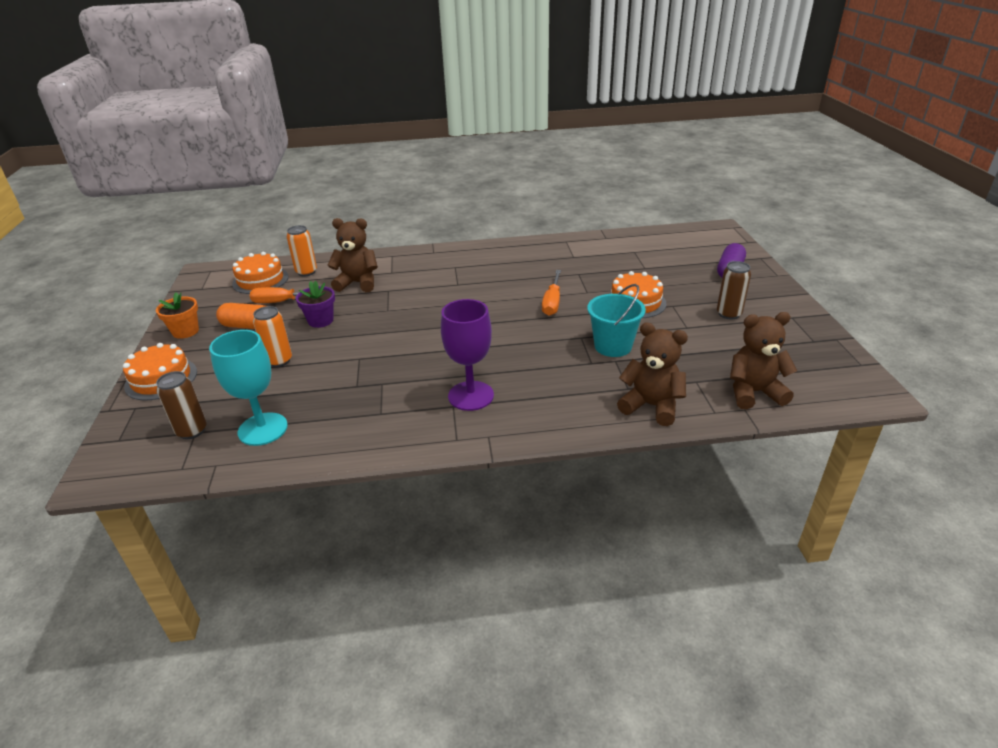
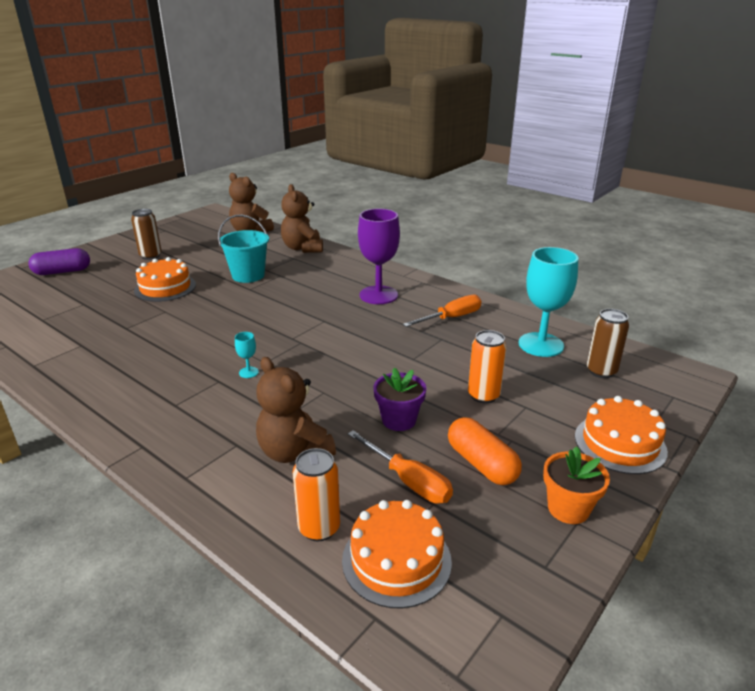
camera: 135 degrees left, 5 degrees down
orange screwdriver [542,270,561,316] -> orange screwdriver moved to [403,295,482,327]
none -> turquoise goblet [235,332,259,378]

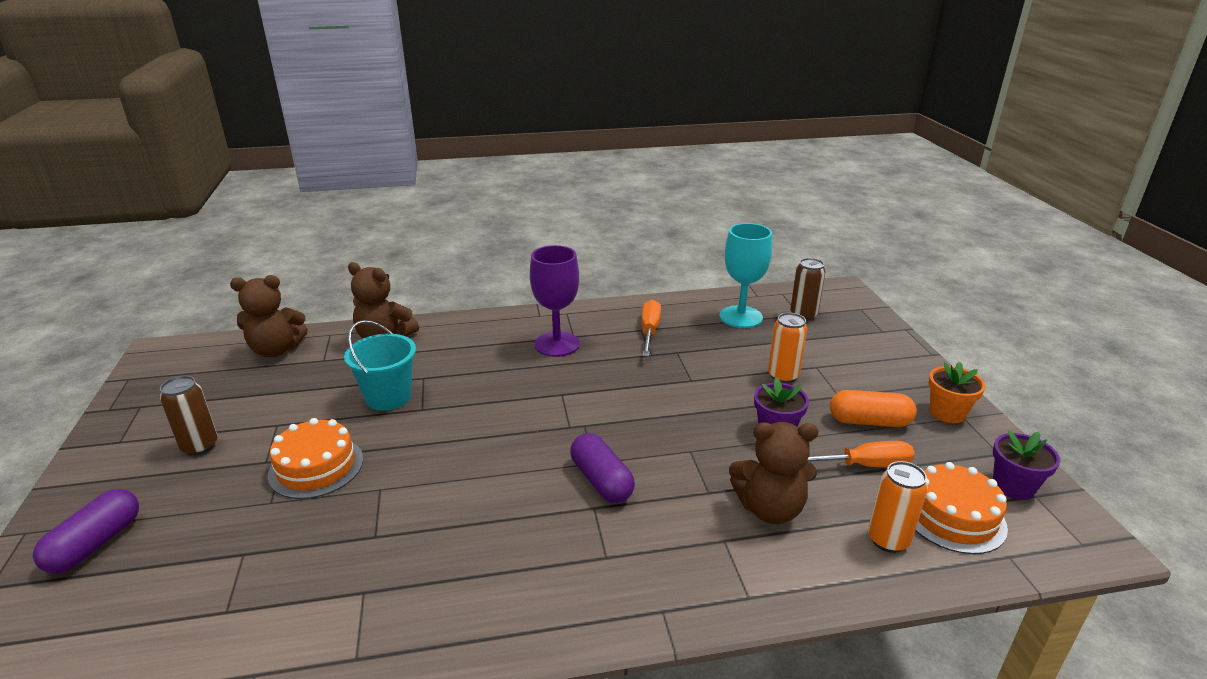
camera: 50 degrees left, 0 degrees up
turquoise goblet [235,332,259,378] -> purple capsule [570,433,635,503]
orange cake [575,396,668,474] -> none
none -> purple flower pot [993,431,1060,500]

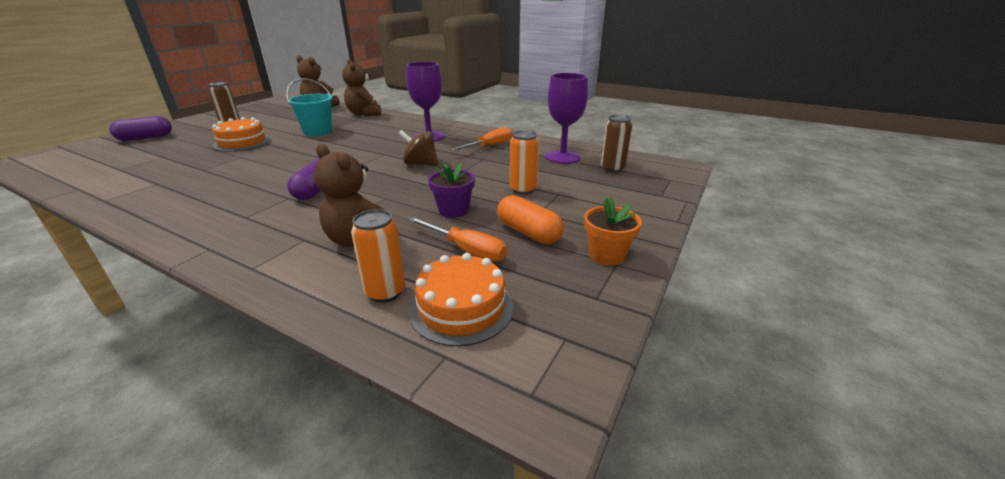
camera: 40 degrees right, 0 degrees up
turquoise goblet [719,223,772,328] -> purple goblet [545,73,588,164]
purple flower pot [993,431,1060,500] -> none
none -> brown spinning top [398,130,438,166]

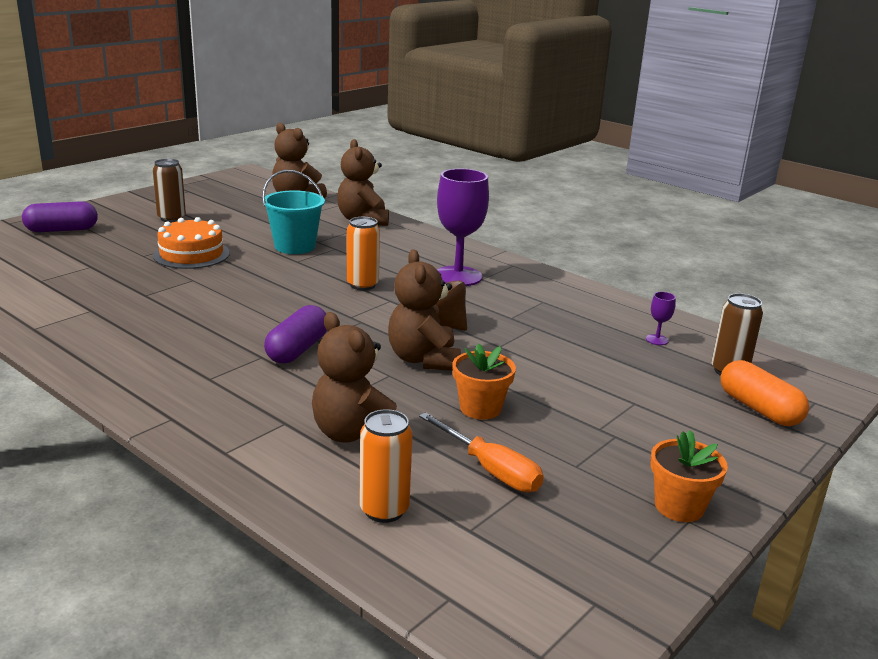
camera: 10 degrees right, 5 degrees down
orange cake [409,253,513,346] -> none
purple flower pot [428,163,475,218] -> orange flower pot [453,343,516,420]
orange screwdriver [451,127,512,151] -> none
orange capsule [497,195,564,244] -> orange capsule moved to [721,360,809,426]
orange can [510,130,539,195] -> orange can moved to [347,217,380,290]
purple goblet [545,73,588,164] -> purple goblet [646,292,676,345], size x0.41
none -> brown teddy bear [388,249,461,371]

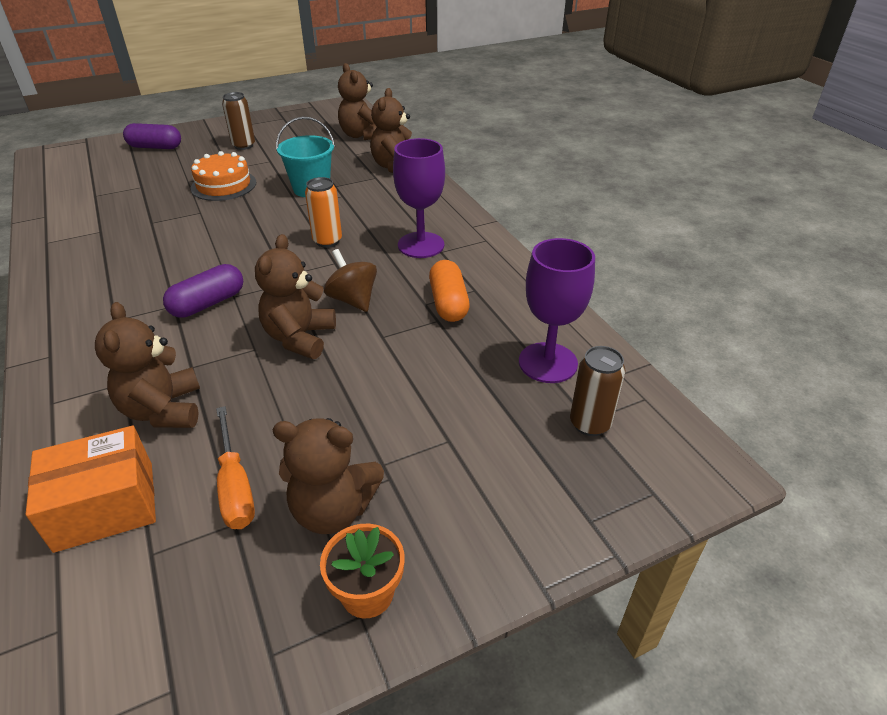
camera: 25 degrees right, 15 degrees up
orange can [359,409,412,523] -> orange box [26,426,156,553]
orange flower pot [453,343,516,420] -> none
purple goblet [646,292,676,345] -> purple goblet [519,238,595,383], size x2.45
orange capsule [721,360,809,426] -> orange capsule moved to [429,260,470,322]
none -> brown teddy bear [273,418,384,534]

